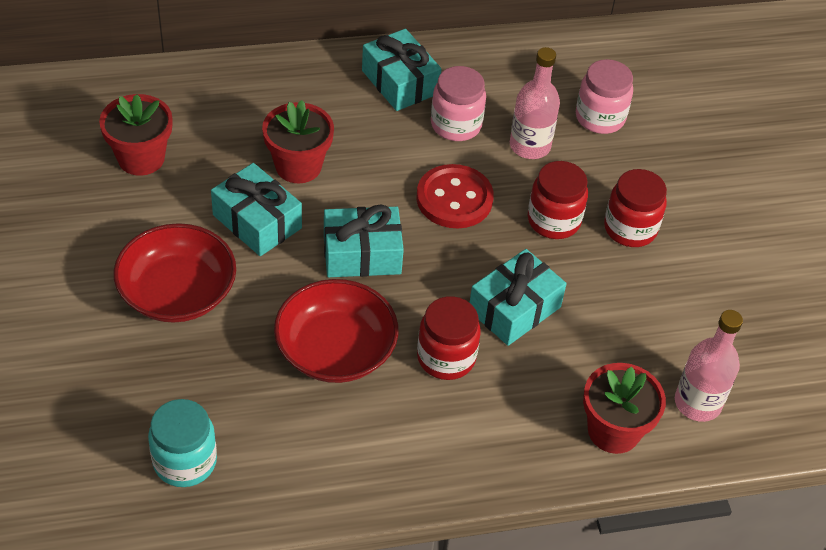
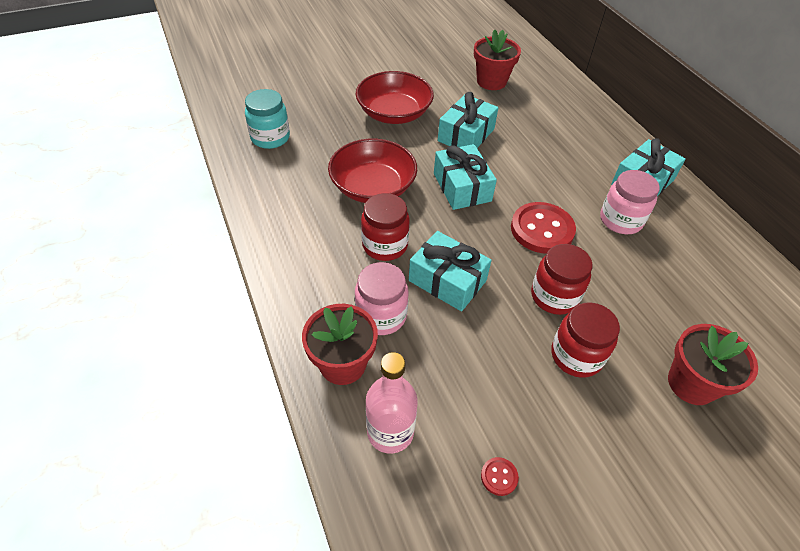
camera: 80 degrees right, 0 degrees up
red flower pot [262,100,334,183] -> red flower pot moved to [668,324,758,405]
pink bottle [510,47,560,159] -> none
pink jar [576,59,633,134] -> pink jar moved to [355,262,409,335]
none -> red button [481,457,519,496]

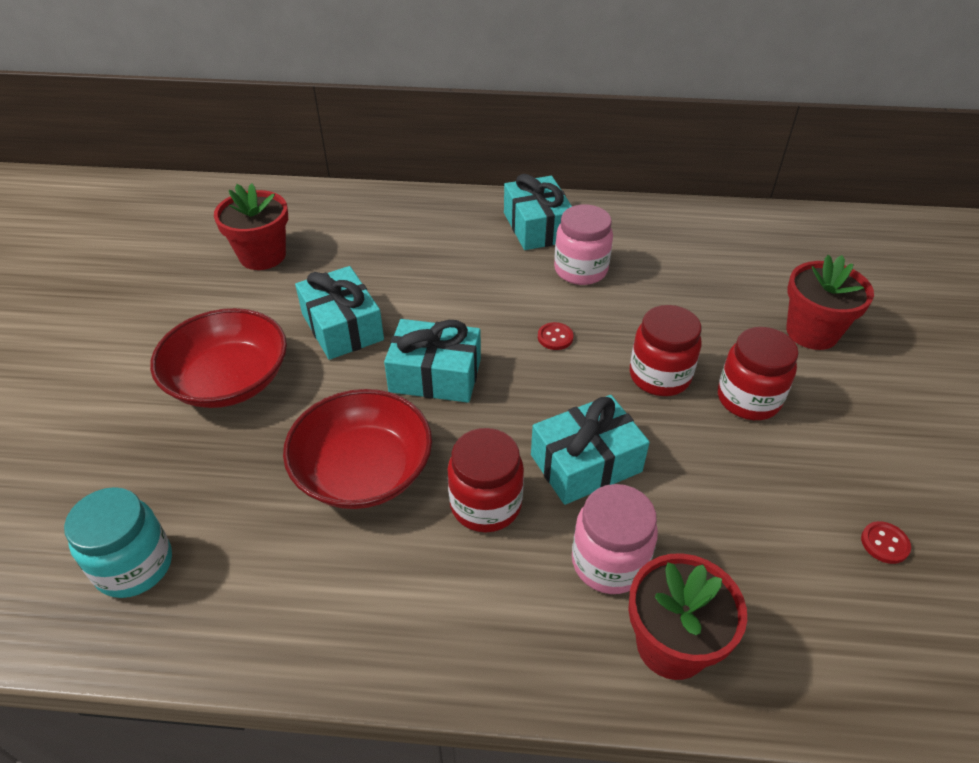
camera: 60 degrees left, 5 degrees down
pink bottle [366,352,418,454] -> none
red button [511,202,576,254] -> red button [538,322,573,350], size x0.43

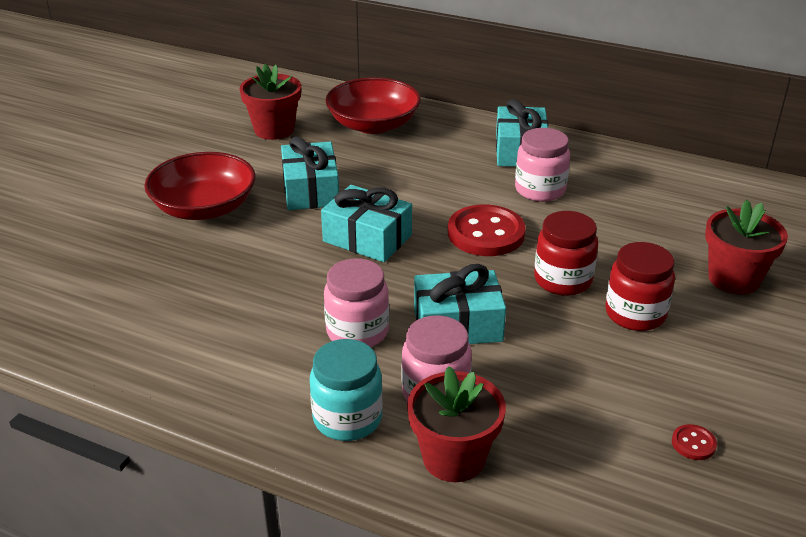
camera: 20 degrees right, 10 degrees down
turquoise jar [64,487,172,598] -> turquoise jar moved to [310,339,383,441]
red bowl [283,389,432,509] -> red bowl moved to [325,77,421,134]
red jar [448,428,524,532] -> pink jar [324,258,389,347]
red button [538,322,573,350] -> red button [448,204,526,256], size x2.35

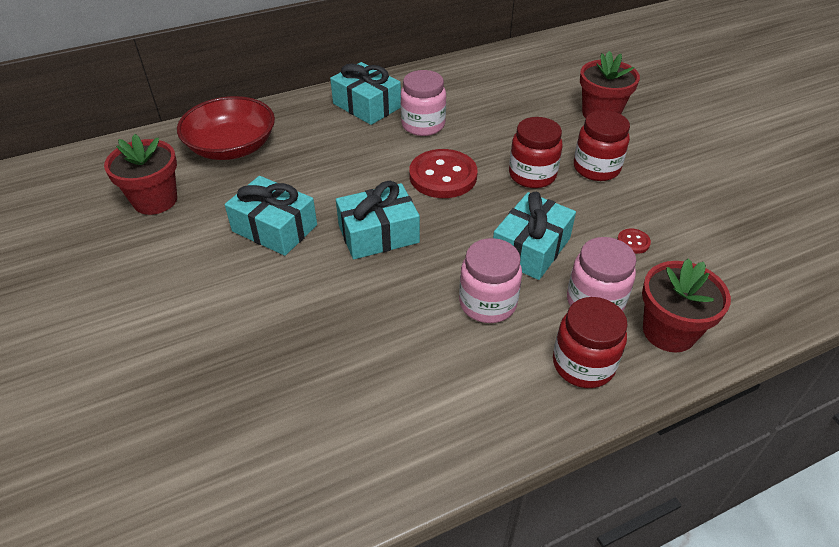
camera: 50 degrees left, 10 degrees up
red bowl [144,152,255,220] -> none
turquoise jar [310,339,383,441] -> red jar [553,297,628,388]
red button [672,424,717,460] -> red button moved to [617,228,651,254]

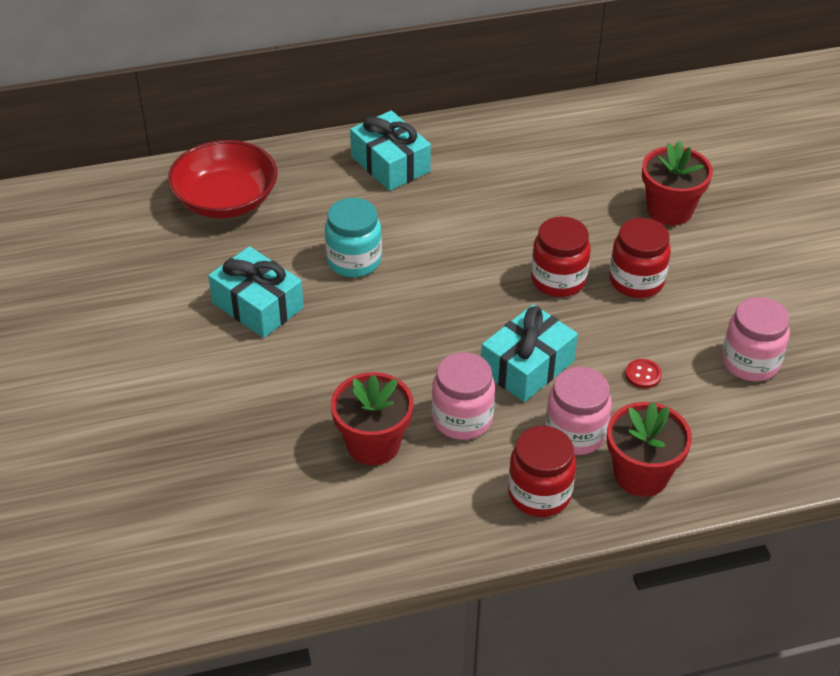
camera: 10 degrees right, 0 degrees up
red flower pot [104,134,177,215] -> red flower pot moved to [331,372,414,465]
turquoise gift [336,181,420,259] -> none
pink jar [400,70,446,136] -> pink jar moved to [722,297,790,381]
red button [409,149,478,198] -> none
none -> turquoise jar [325,198,382,277]

